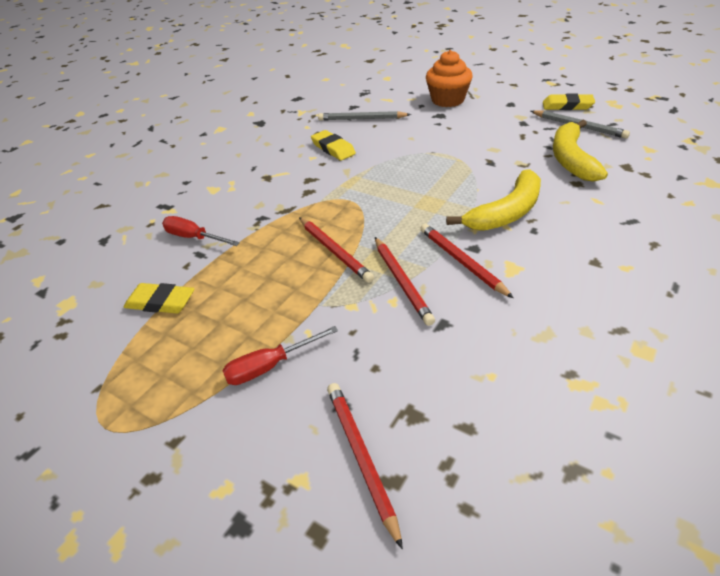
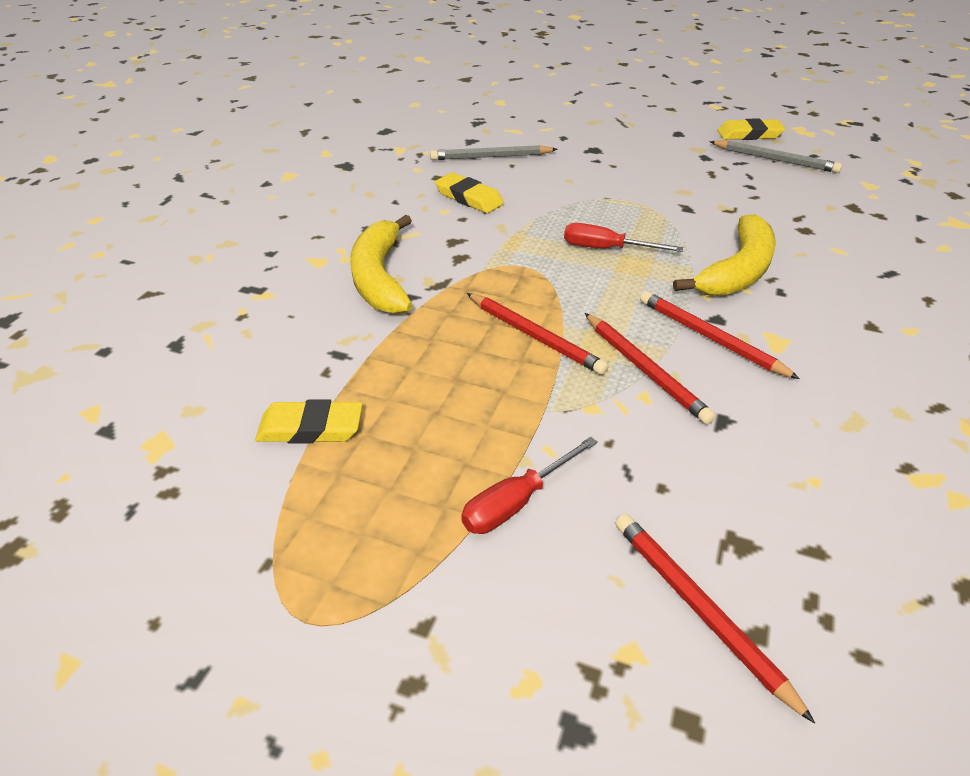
camera: 15 degrees left, 0 degrees up
red screwdriver [162,216,240,246] -> red screwdriver moved to [564,223,683,252]
orange cupcake [426,50,473,107] -> none
yellow banana [553,120,608,182] -> yellow banana moved to [350,215,412,314]

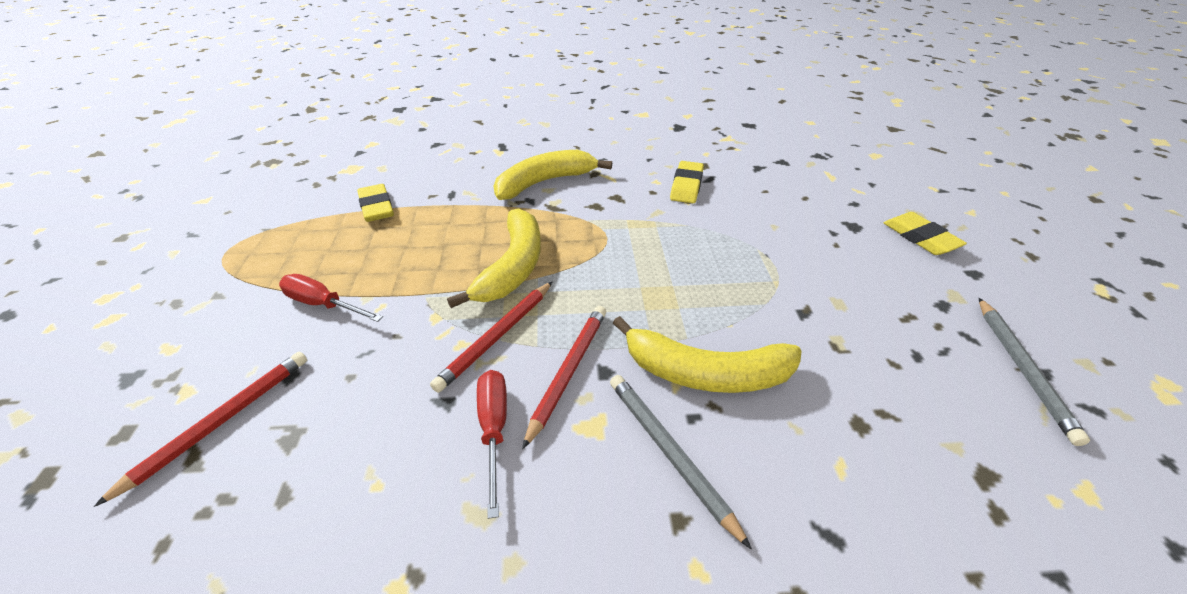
camera: 65 degrees right, 0 degrees up
grey pencil [430,145,558,160] -> grey pencil moved to [610,375,752,549]
red pencil [467,293,609,375] -> yellow banana [447,208,541,308]
red screwdriver [564,223,683,252] -> red screwdriver moved to [477,370,507,519]
yellow eraser [717,118,786,140] -> yellow eraser moved to [884,212,967,255]

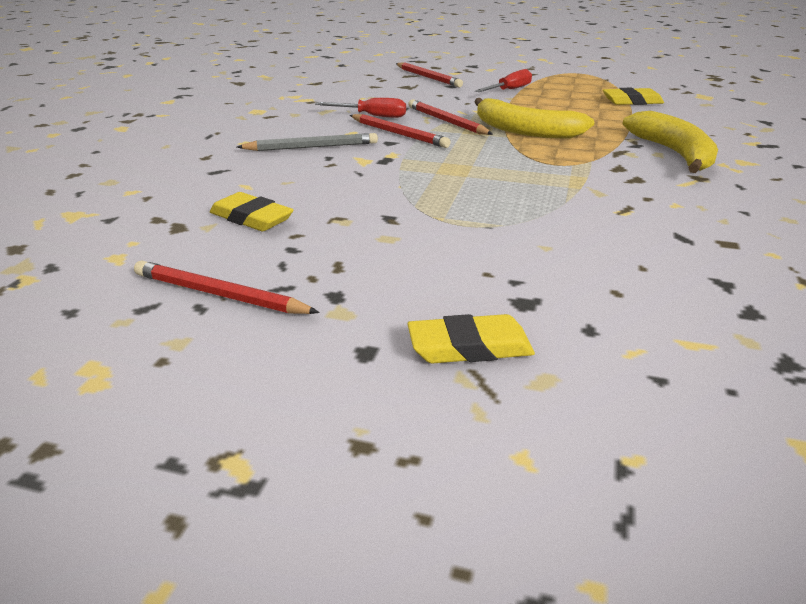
camera: 110 degrees right, 10 degrees down
yellow banana [613,316,801,393] -> none
yellow eraser [670,161,704,203] -> yellow eraser moved to [210,192,293,231]
grey pencil [979,298,1090,446] -> red pencil [134,261,320,314]

